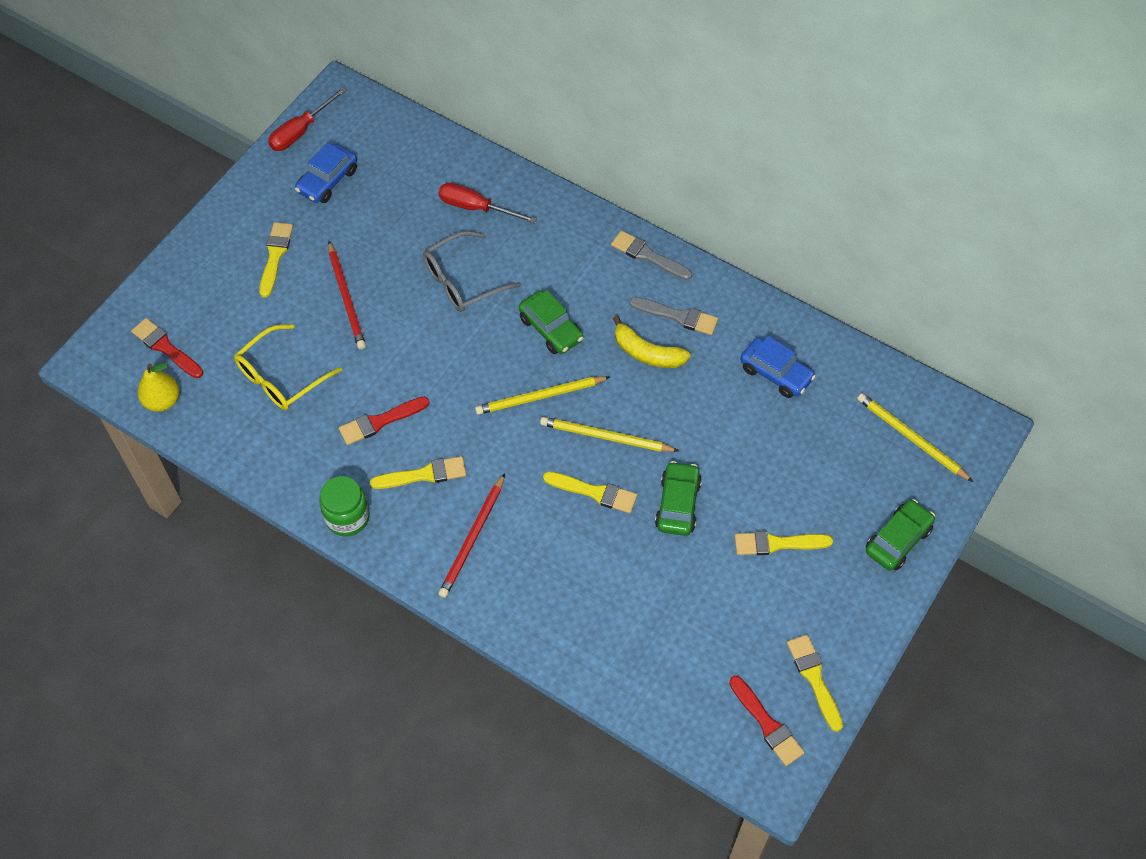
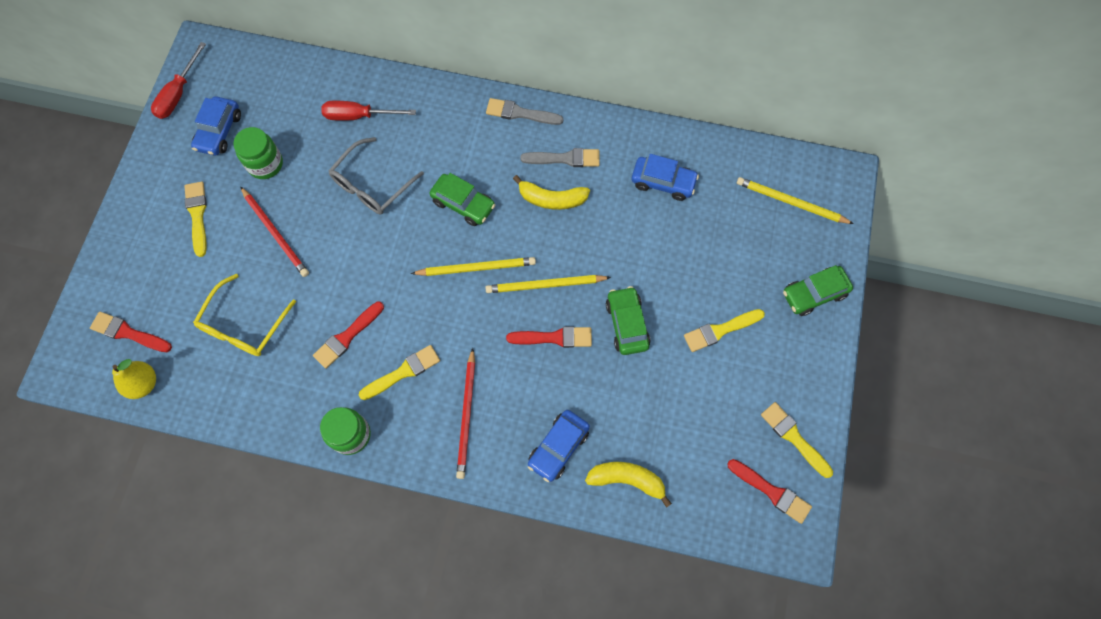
camera: 20 degrees left, 10 degrees up
yellow pencil [475,376,610,415] -> yellow pencil turned 150 degrees counterclockwise [411,257,536,276]
yellow brush [543,471,637,513] -> red brush [506,326,592,348]
green car [866,499,935,571] -> green car turned 135 degrees counterclockwise [783,265,853,316]
none -> green jar [233,127,283,179]
none -> blue car [528,410,590,482]
none -> yellow banana [585,462,672,508]

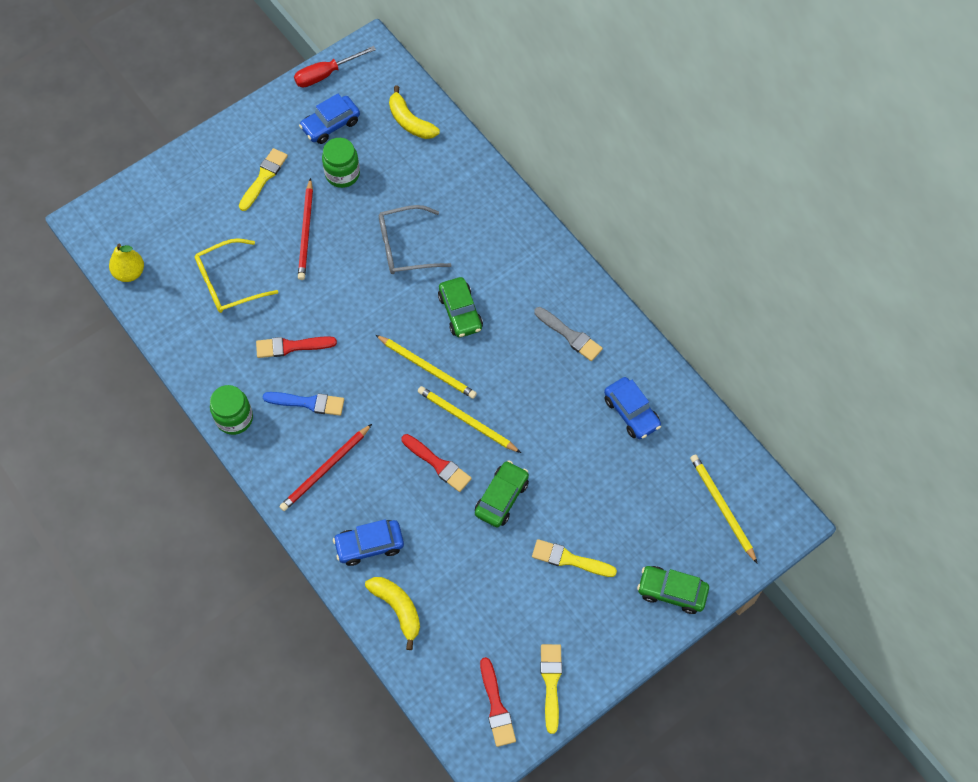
camera: 40 degrees right, 5 degrees down
red brush [90,312,172,352] -> none
red screwdriver [321,101,416,121] -> none
yellow brush [359,345,440,400] -> blue brush [263,392,344,416]
grey brush [486,98,564,125] -> none
yellow banana [513,175,590,210] -> yellow banana moved to [389,86,440,139]

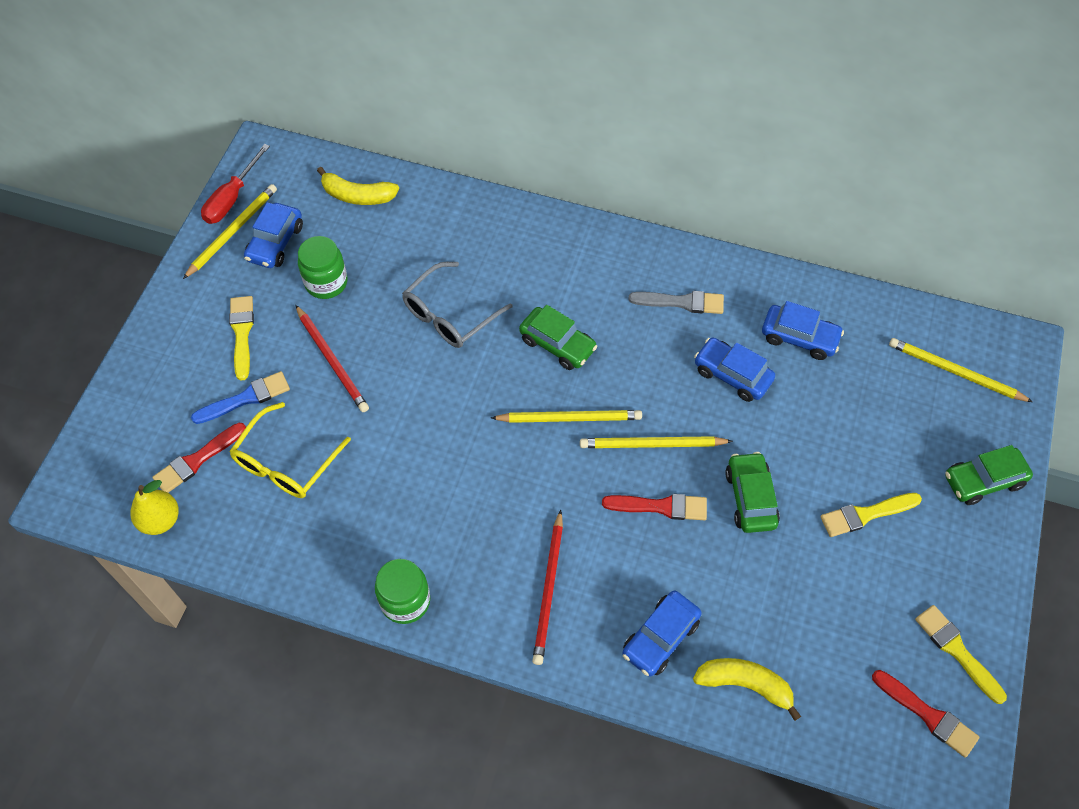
camera: 35 degrees left, 5 degrees down
red brush [256,336,337,358] -> red brush moved to [152,423,246,493]
blue brush [263,392,344,416] -> blue brush moved to [191,371,290,424]
none -> yellow pencil [183,184,277,279]
none -> blue car [694,338,775,402]

